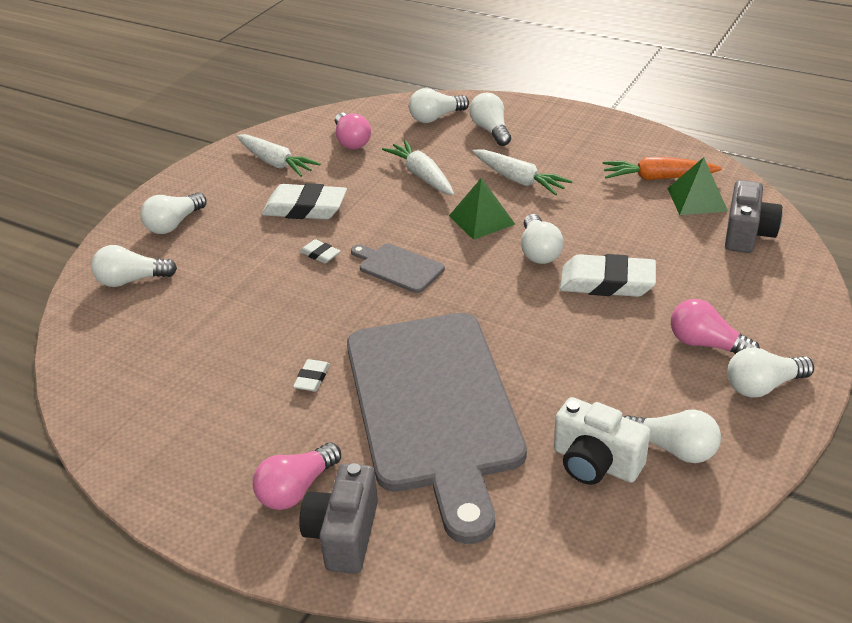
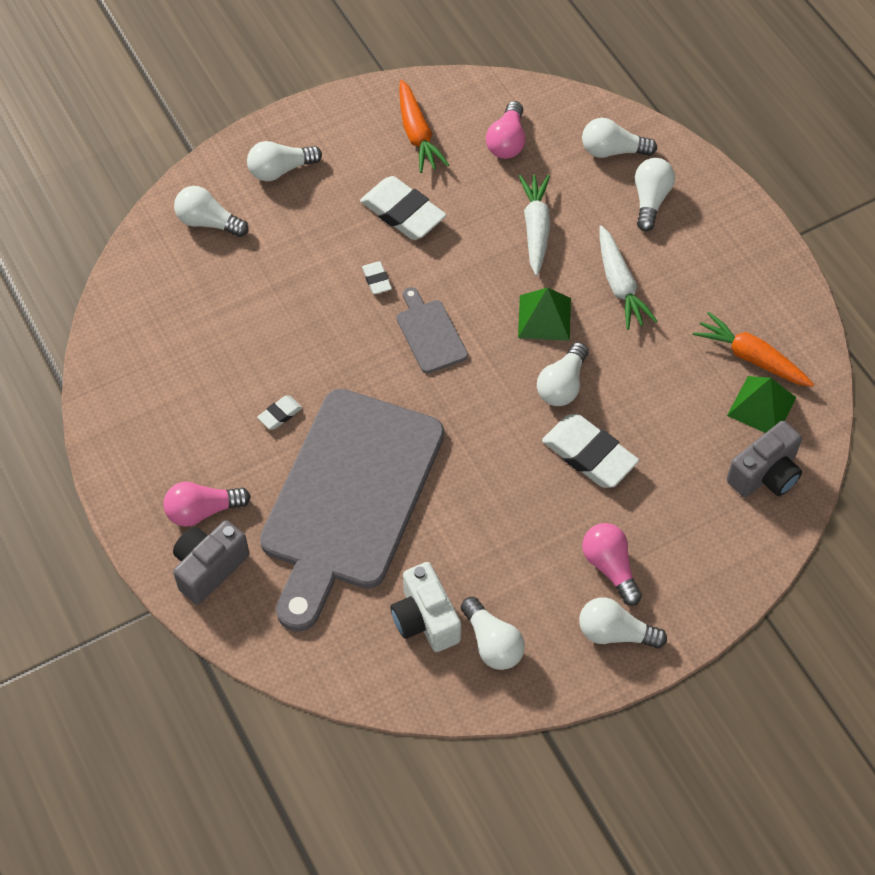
camera: 30 degrees right, 20 degrees up
white carrot [237,134,321,177] -> orange carrot [399,80,449,173]

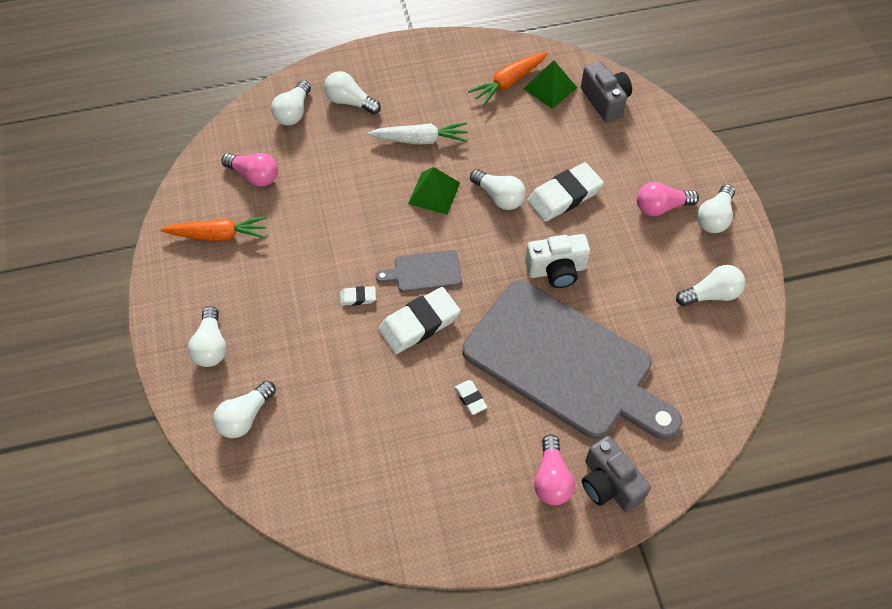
camera: 75 degrees left, 0 degrees up
white eraser [360,176,446,240] -> white eraser moved to [378,287,460,354]
white camera [390,562,461,652] -> white camera moved to [525,234,590,288]
white carrot [519,175,550,276] -> none

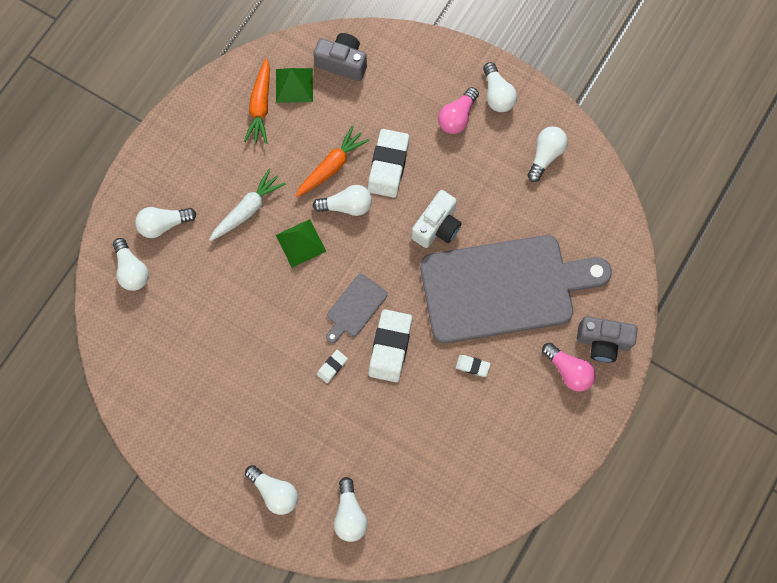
camera: 45 degrees left, 15 degrees up
orange carrot [160,216,267,241] -> orange carrot moved to [296,125,370,197]
pink light bulb [221,153,278,187] -> none

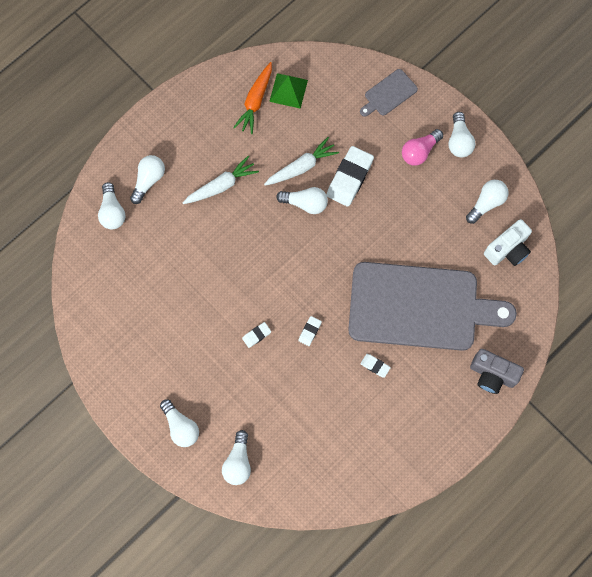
camera: 15 degrees right, 0 degrees up
white light bulb [135,207,196,238] -> white light bulb turned 120 degrees clockwise [130,155,165,204]
green pyramid [276,219,326,268] -> none
orange carrot [296,125,370,197] -> white carrot [264,137,339,186]
grey camera [313,33,367,81] -> none
grey cutting board [326,274,387,343] -> grey cutting board moved to [360,69,418,117]
white eraser [368,309,412,382] -> white eraser [298,316,322,346], size x0.47
white camera [411,190,462,248] -> white camera moved to [484,219,532,266]
pink light bulb [542,343,596,392] -> none

